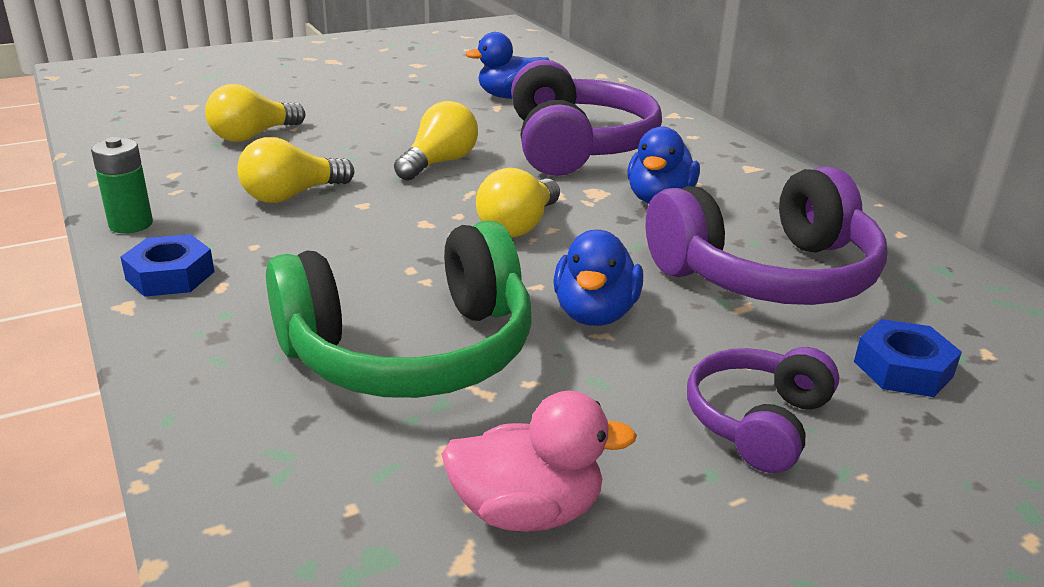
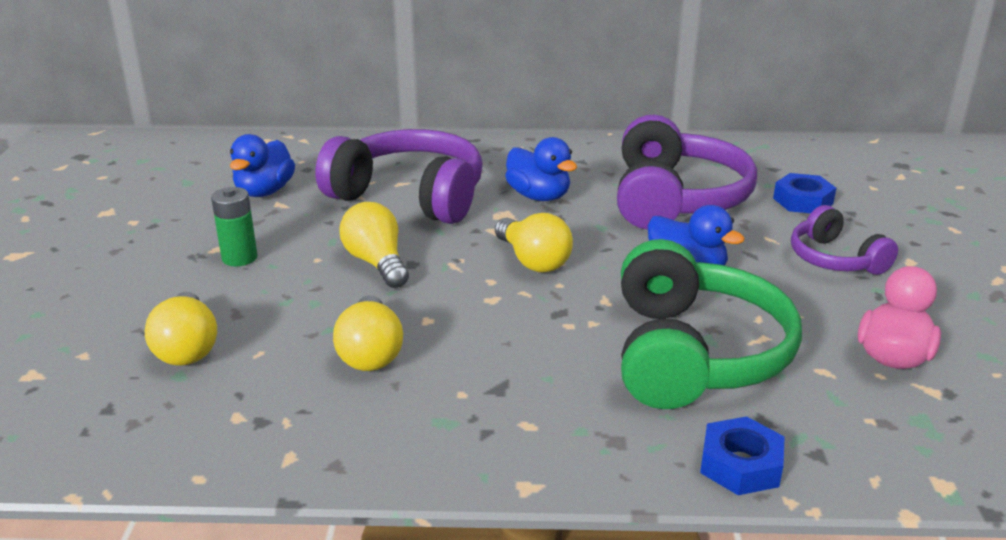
camera: 60 degrees left, 0 degrees up
green battery [91,137,153,233] -> green battery moved to [211,187,258,266]
blue nut [120,234,214,297] -> blue nut moved to [700,416,785,495]

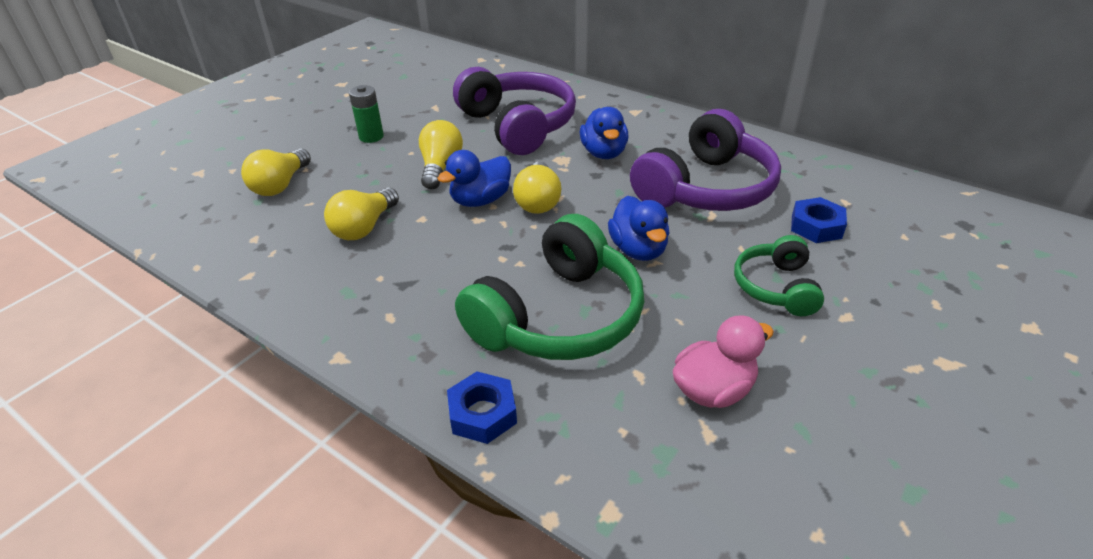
camera: 35 degrees right, 10 degrees up
blue duck [230,134,295,197] -> blue duck moved to [437,150,511,207]
purple headphones [791,205,898,275] -> green headphones [734,235,824,316]

